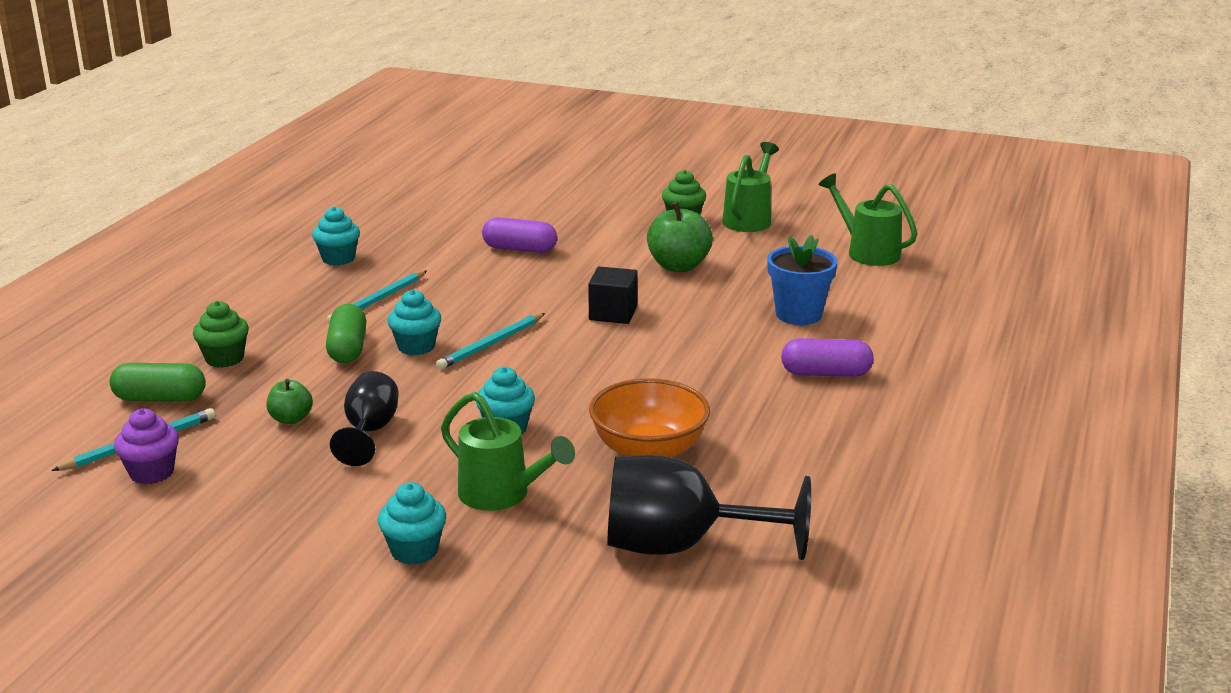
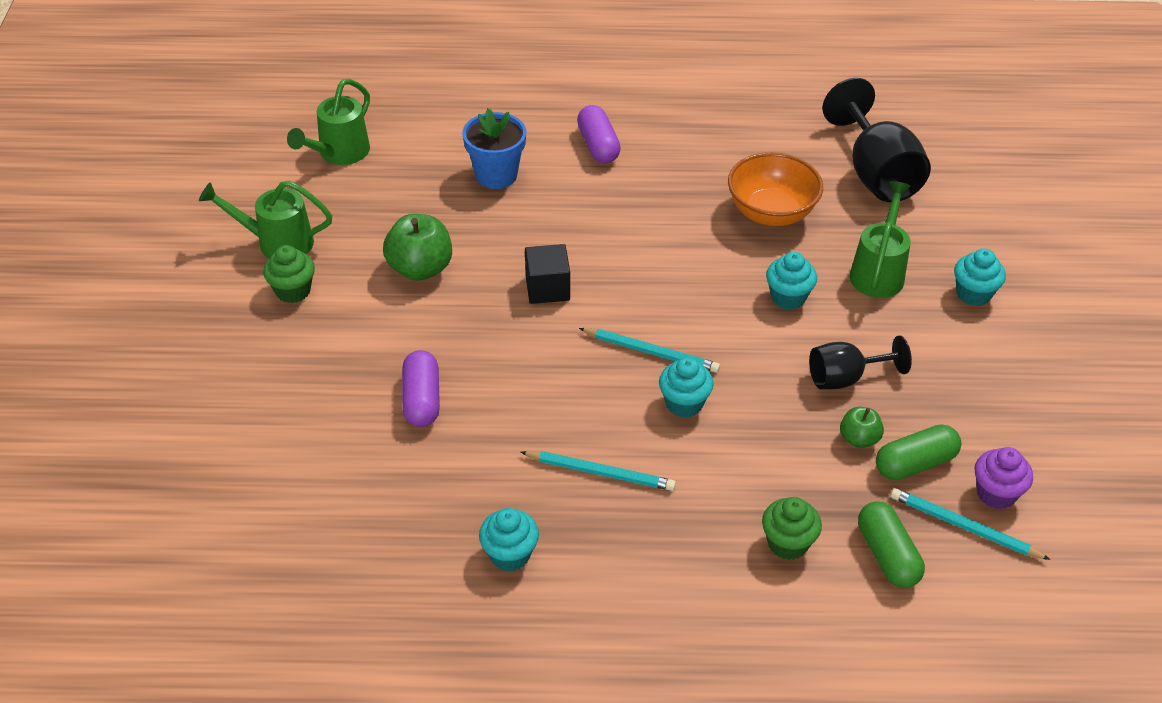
camera: 110 degrees left, 20 degrees up
green capsule [326,304,366,363] -> green capsule moved to [876,424,961,480]

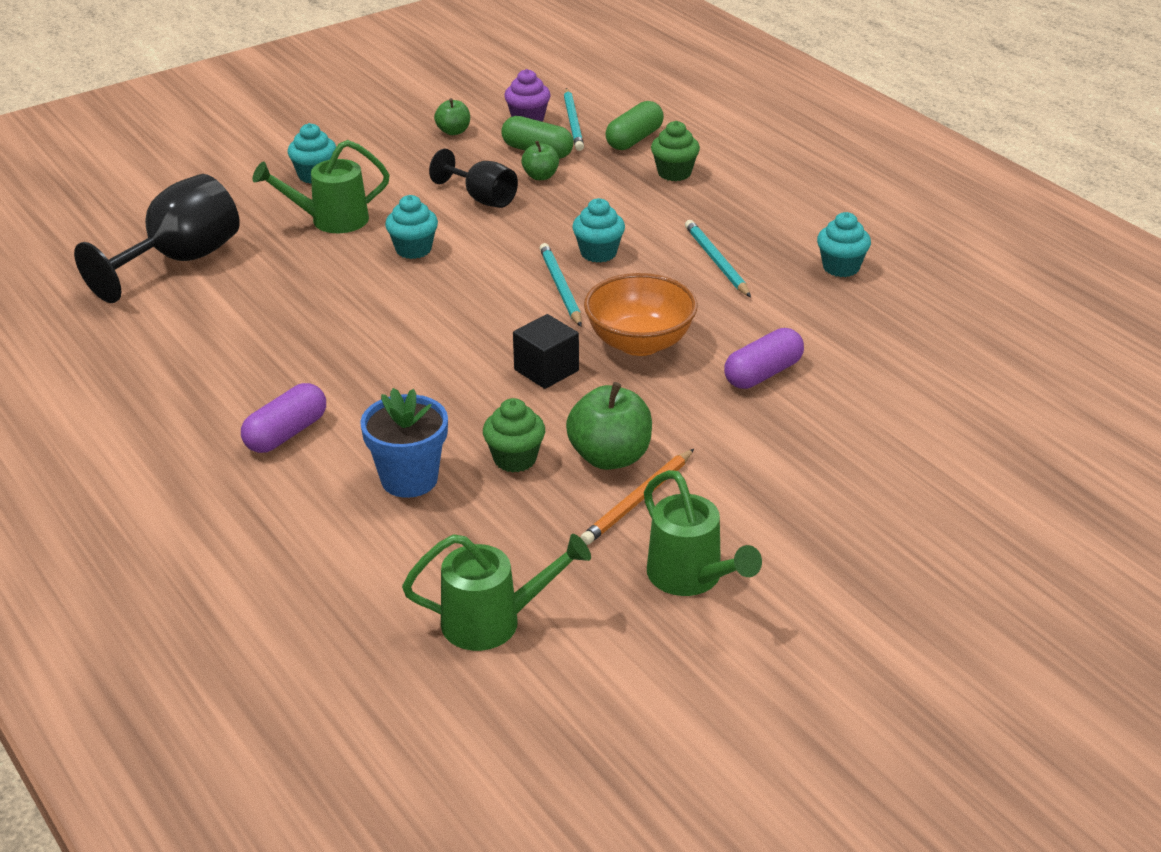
camera: 125 degrees left, 10 degrees down
green cupcake [263,245,315,303] -> green cupcake moved to [483,398,545,472]
orange bowl [728,152,823,226] -> orange bowl moved to [584,273,697,356]
none -> green apple [434,98,470,135]
none -> orange pencil [580,449,694,545]

